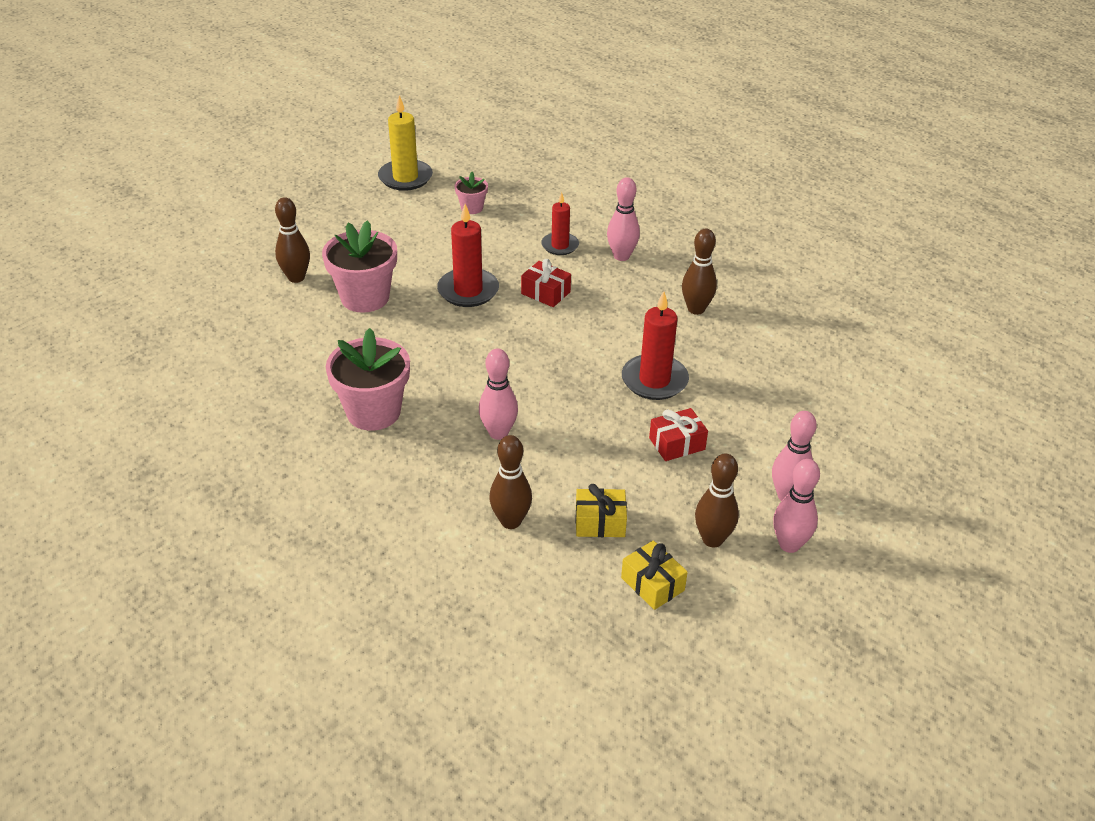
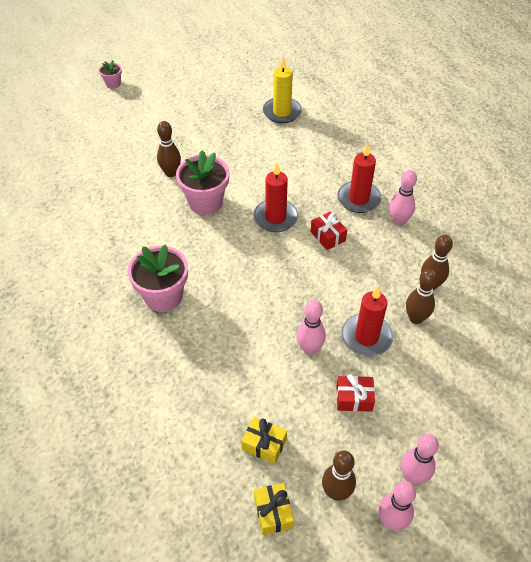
camera: 25 degrees right, 10 degrees up
pink flower pot [455,172,488,214] -> pink flower pot moved to [99,60,122,89]
pink bowling pin [479,349,518,440] -> pink bowling pin moved to [296,300,326,355]
brown bowling pin [489,435,532,529] -> brown bowling pin moved to [406,269,438,324]
red candle [541,192,579,255] -> red candle [337,144,382,213], size x1.55

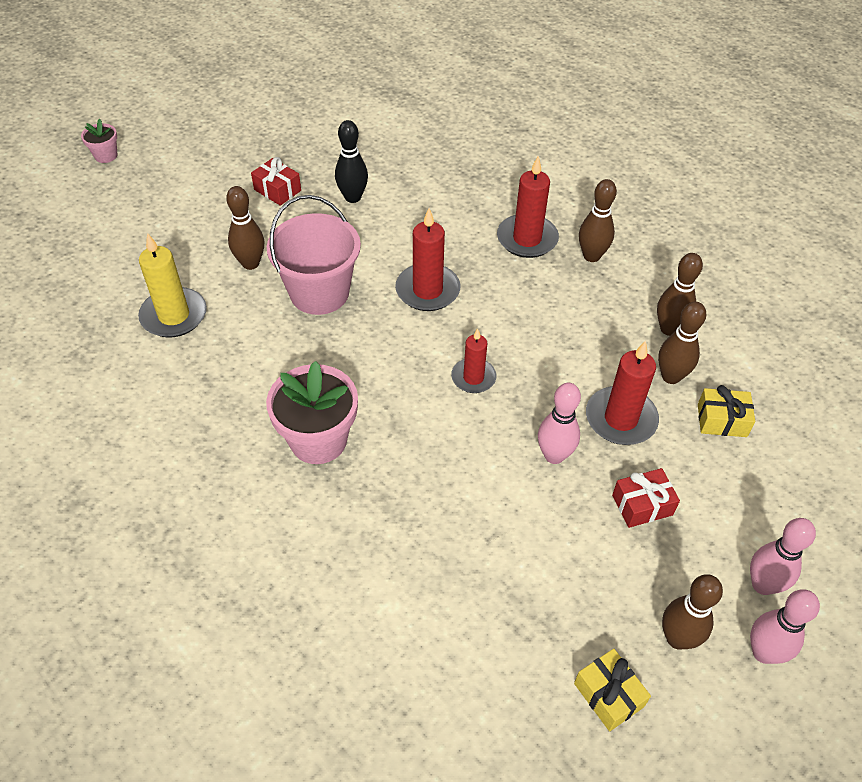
camera: 20 degrees left, 0 degrees up
pink flower pot [176,150,229,215] -> pink bucket [267,195,361,315]
yellow gift [241,417,287,464] -> yellow gift moved to [698,385,755,437]
yellow candle [263,56,302,123] -> yellow candle moved to [138,233,207,338]
red gift [310,212,347,250] -> red gift moved to [251,157,301,206]
pink bowling pin [390,170,417,226] -> brown bowling pin [579,179,617,262]
none -> black bowling pin [335,120,368,203]
none -> red candle [451,328,496,393]

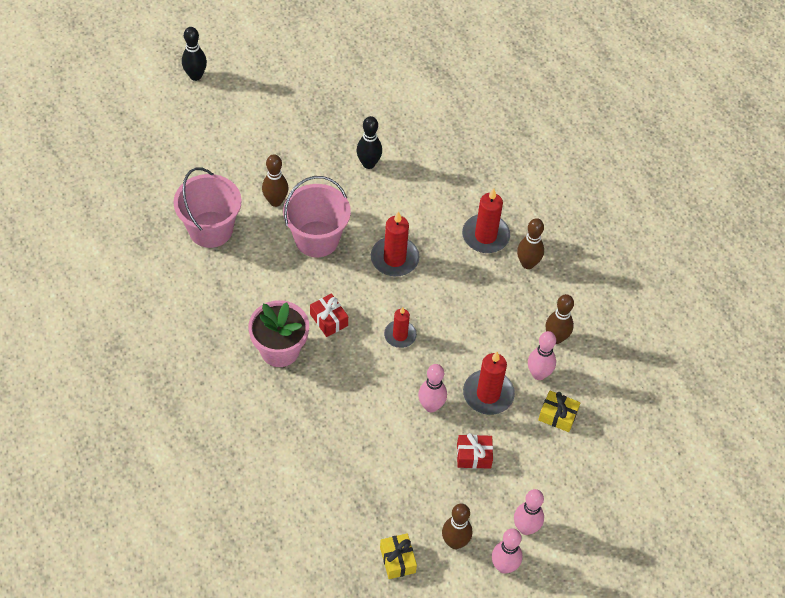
camera: 15 degrees right, 5 degrees up
pink flower pot [81,119,118,163] -> black bowling pin [182,27,207,81]
yellow candle [138,233,207,338] -> pink bucket [174,168,242,248]
red gift [251,157,301,206] -> red gift moved to [310,293,348,337]
brown bowling pin [658,301,706,384] -> pink bowling pin [528,331,556,380]

